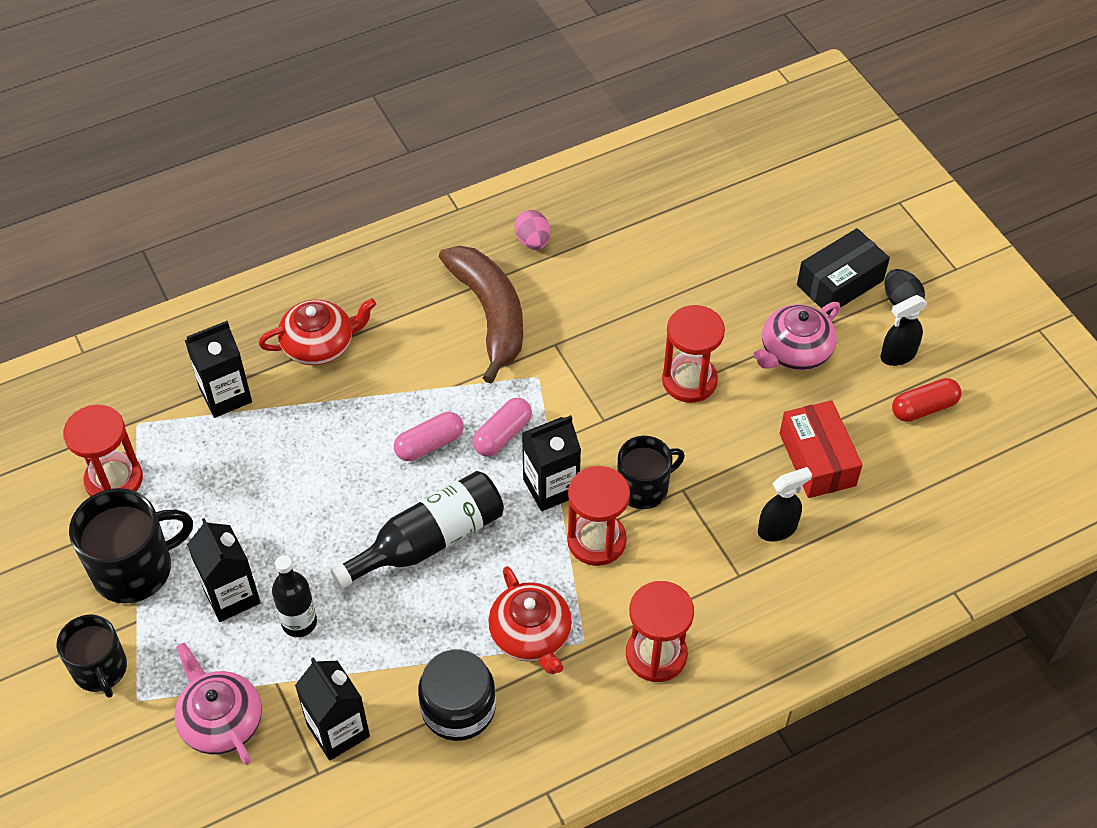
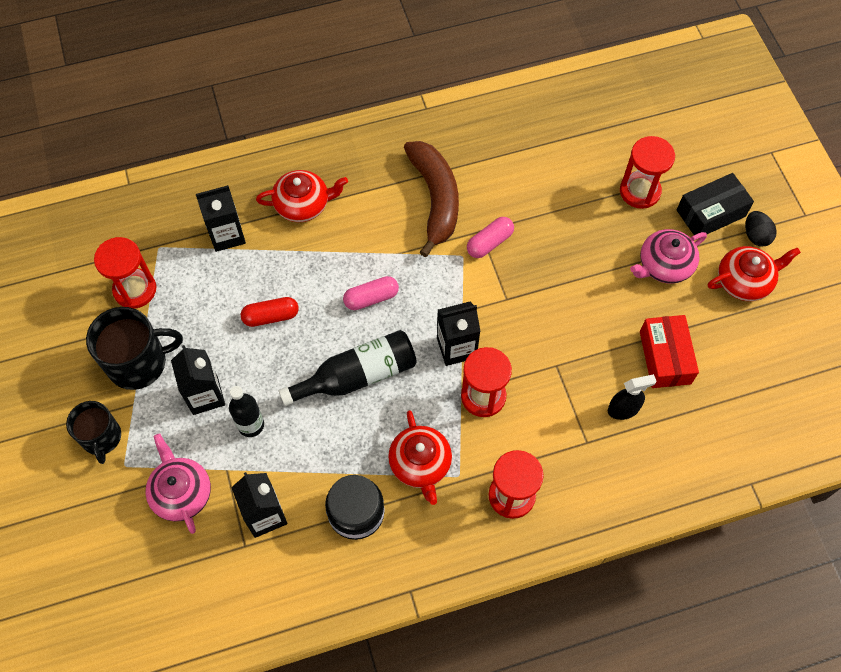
camera: 10 degrees right, 10 degrees up
pink capsule [473,398,532,456] -> pink capsule moved to [467,217,514,258]
pink egg [514,210,550,250] -> none
black mug [617,436,685,509] -> none
red hourglass [662,305,725,403] -> red hourglass moved to [620,136,675,209]
black spray bottle [880,295,927,366] -> red teapot [708,246,801,301]
red capsule [892,378,962,422] -> red capsule moved to [241,297,299,327]

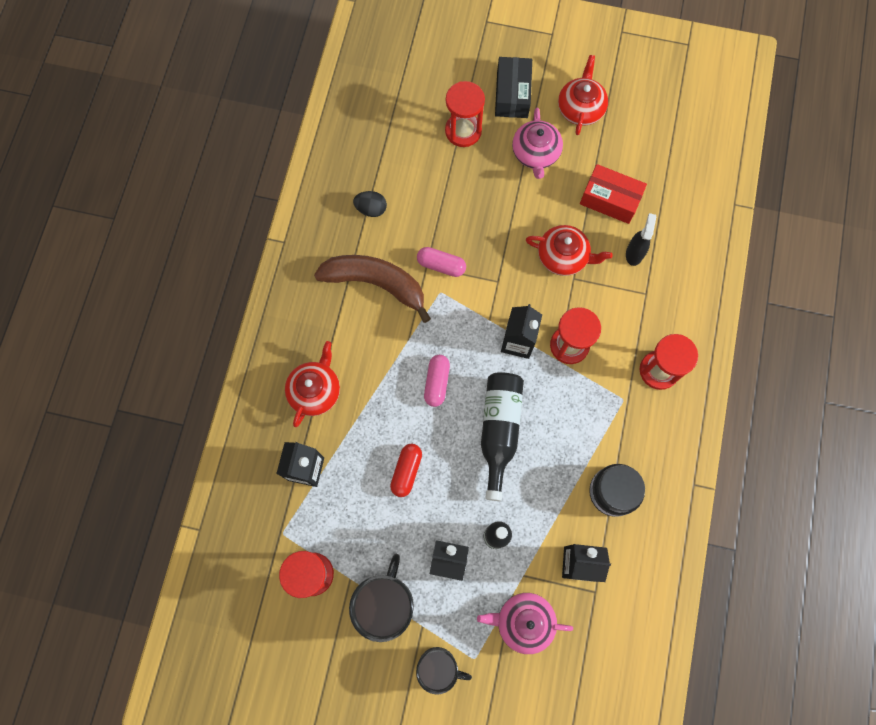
camera: 60 degrees left, 10 degrees up
red teapot [388,411,452,505] -> red teapot moved to [526,225,613,276]
pink capsule [467,217,514,258] -> pink capsule turned 60 degrees counterclockwise [417,247,466,277]
black egg [745,211,777,246] -> black egg moved to [353,191,387,217]

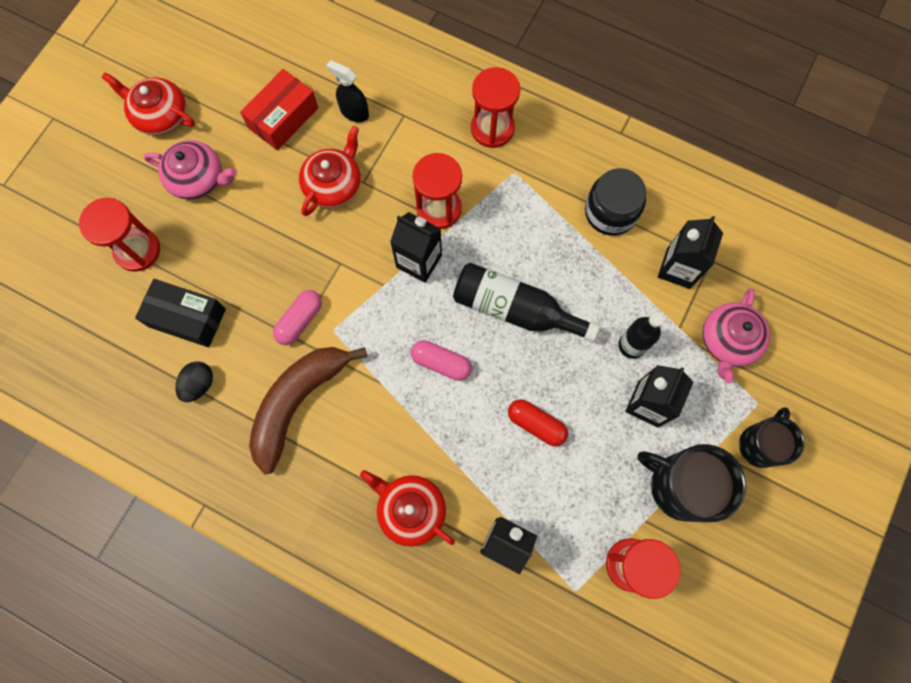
camera: 75 degrees left, 0 degrees up
black box [495,57,532,118] -> black box moved to [135,279,226,347]

